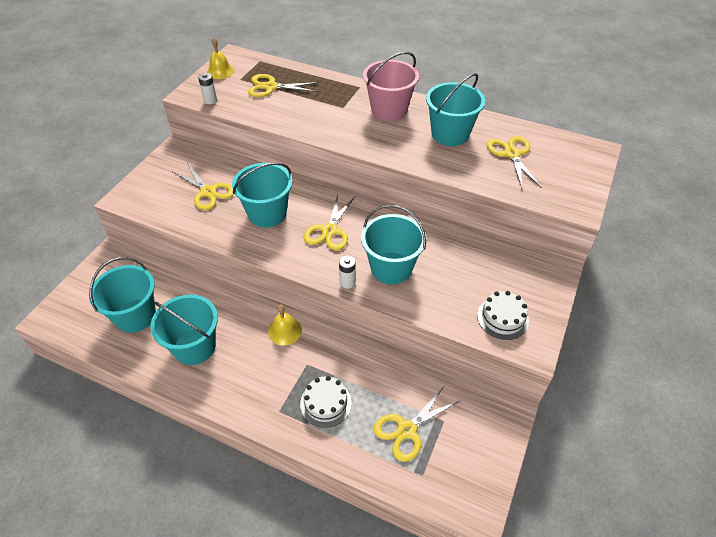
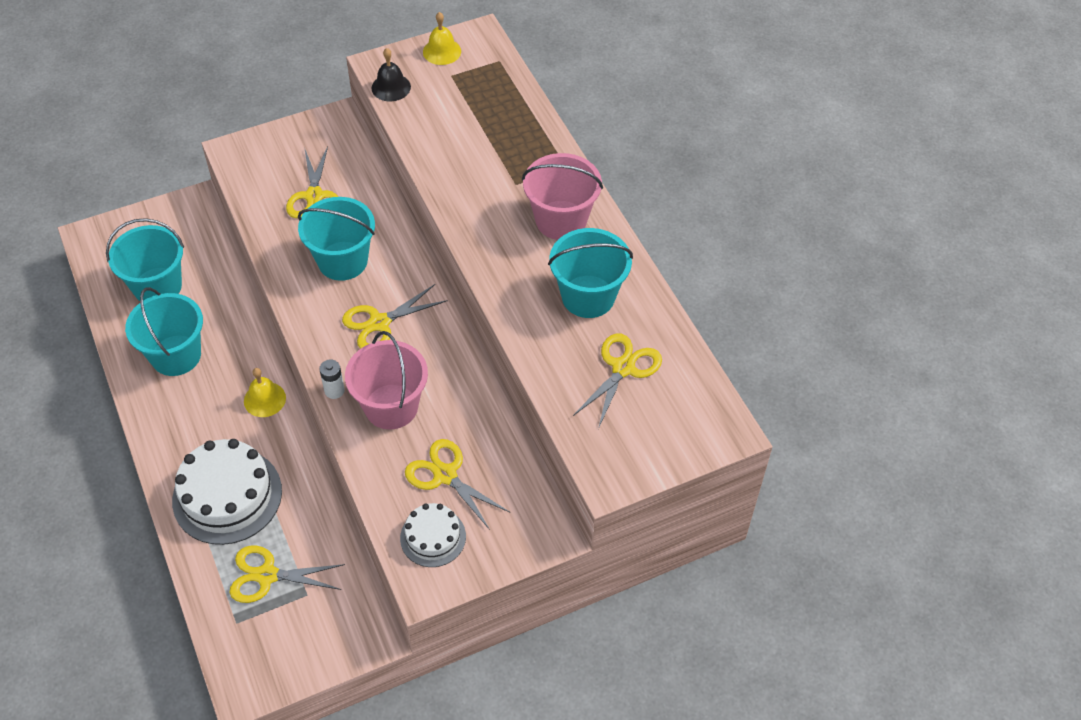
camera: 40 degrees right, 5 degrees up
white battery [198,73,217,104] -> black bell [372,48,411,101]
yellow scissors [248,74,319,97] -> yellow scissors moved to [405,439,510,530]
white cake [300,376,352,428] -> white cake [172,439,282,545], size x1.77
turquoise bucket [361,204,427,284] -> pink bucket [345,331,428,430]

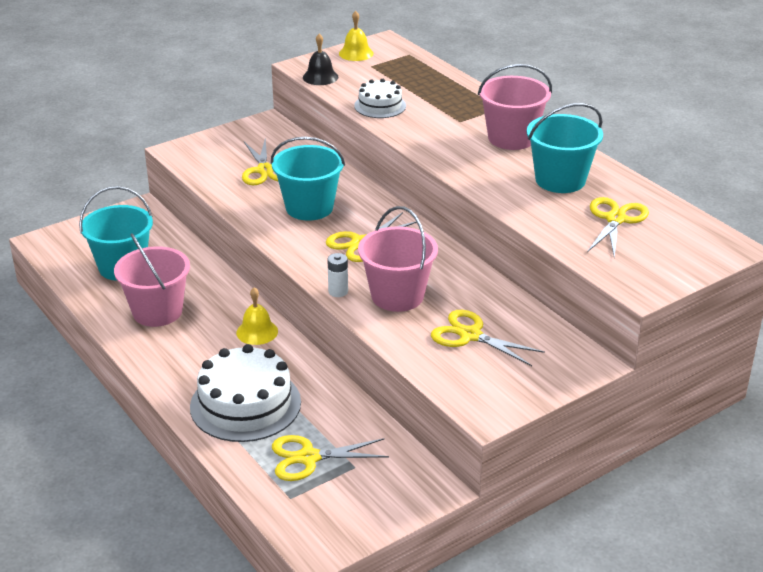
camera: 10 degrees left, 20 degrees down
turquoise bucket [125,287,203,376] -> pink bucket [114,233,190,327]
white cake [400,503,466,567] -> white cake moved to [354,79,406,118]

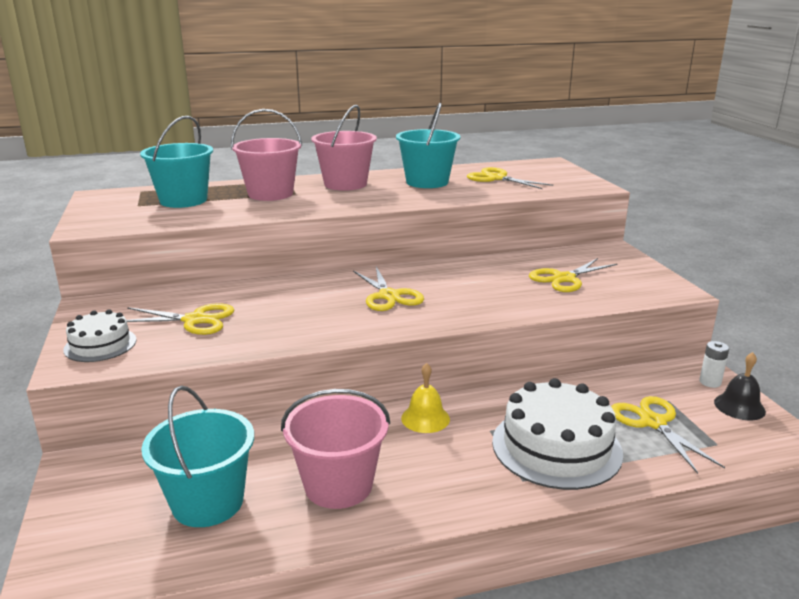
camera: 70 degrees left, 10 degrees down
turquoise bucket [271,137,345,221] -> turquoise bucket moved to [140,116,213,208]
yellow scissors [272,435,389,481] -> yellow scissors turned 150 degrees clockwise [611,396,725,474]
black bell [303,33,338,85] -> black bell moved to [714,352,766,420]
white battery [327,253,348,297] -> white battery moved to [699,341,729,388]
yellow bell [339,11,373,61] -> none
white cake [354,79,406,118] -> white cake moved to [63,310,137,362]
pink bucket [358,206,438,312] -> pink bucket moved to [231,109,302,201]

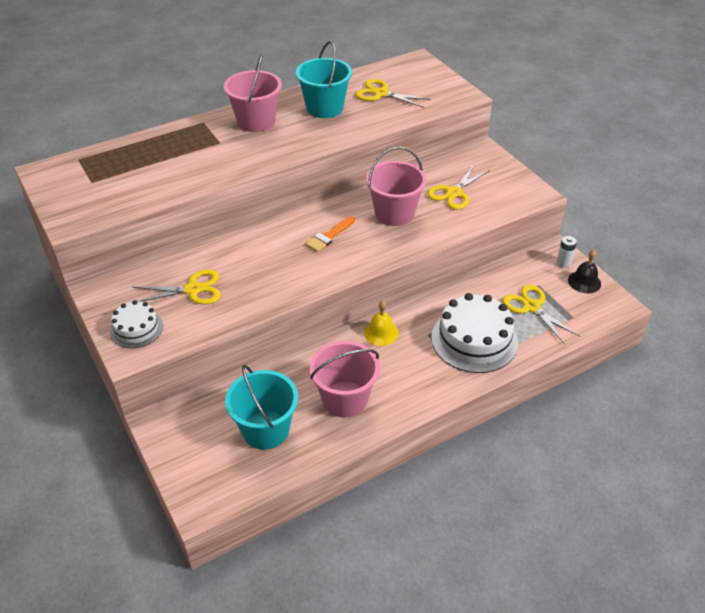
camera: 15 degrees left, 20 degrees up
turquoise bucket [140,116,213,208] -> none
pink bucket [231,109,302,201] -> pink bucket moved to [366,146,427,226]
yellow scissors [353,267,424,311] -> orange brush [306,216,355,252]

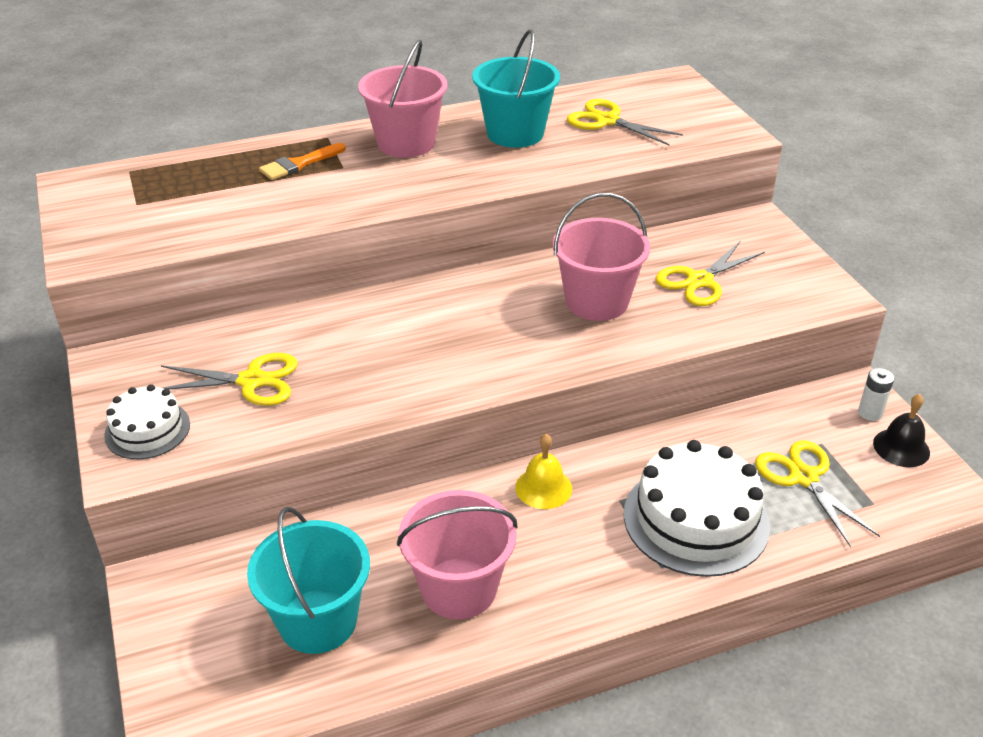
camera: 10 degrees right, 5 degrees down
orange brush [306,216,355,252] -> orange brush moved to [259,143,346,180]

